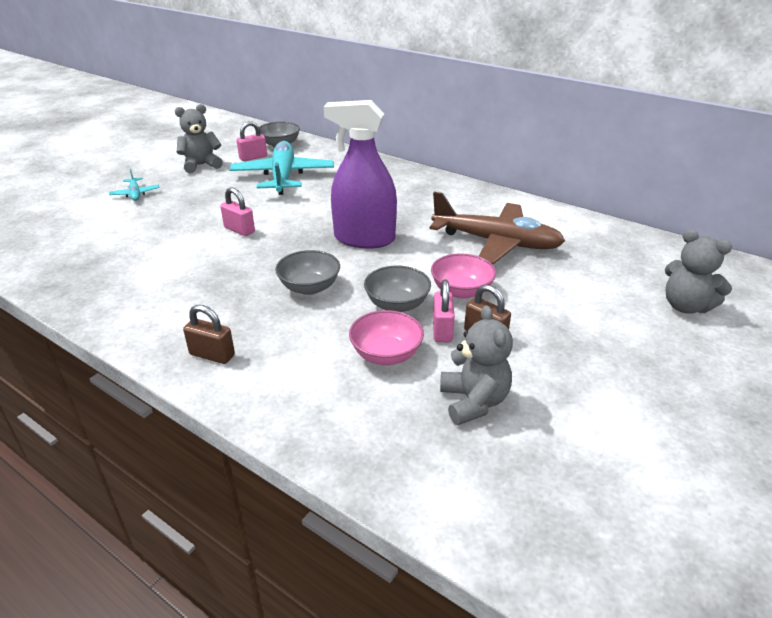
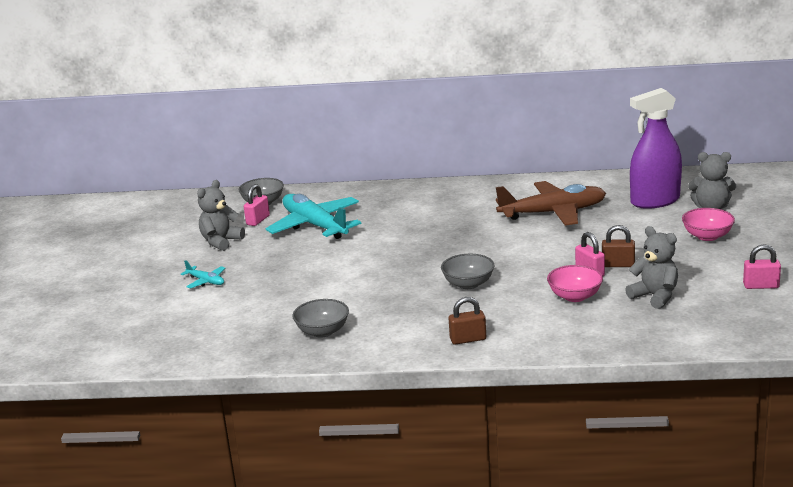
camera: 30 degrees left, 10 degrees down
pink padlock [220,187,255,236] -> pink padlock moved to [743,244,781,289]
purple spray bottle [324,100,397,248] -> purple spray bottle moved to [630,88,682,209]
grey bowl [364,266,431,312] -> grey bowl moved to [292,299,349,338]
pink bowl [431,253,496,299] -> pink bowl moved to [682,208,735,241]

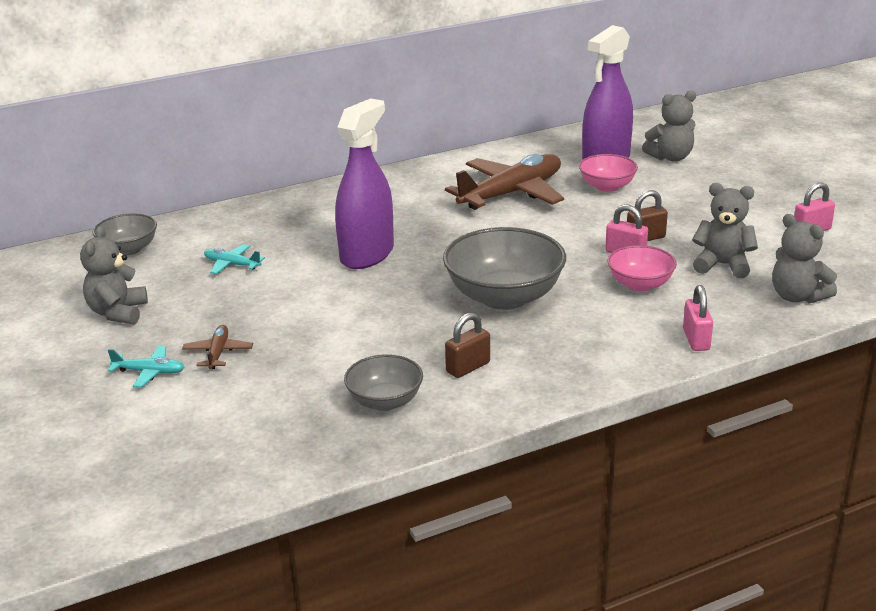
camera: 30 degrees left, 5 degrees up
pink padlock [244,184,270,226] -> pink padlock moved to [683,285,713,351]
turquoise plane [266,194,361,239] -> turquoise plane [204,244,265,274], size x0.44
grey bowl [441,254,494,289] -> grey bowl [443,227,566,310], size x1.77
brown padlock [449,297,486,345] -> brown padlock moved to [445,312,490,378]
pink bowl [682,208,735,241] -> pink bowl moved to [579,154,638,192]
none -> brown plane [182,325,253,369]
none -> purple spray bottle [335,98,394,269]
none -> grey teddy bear [772,214,837,303]

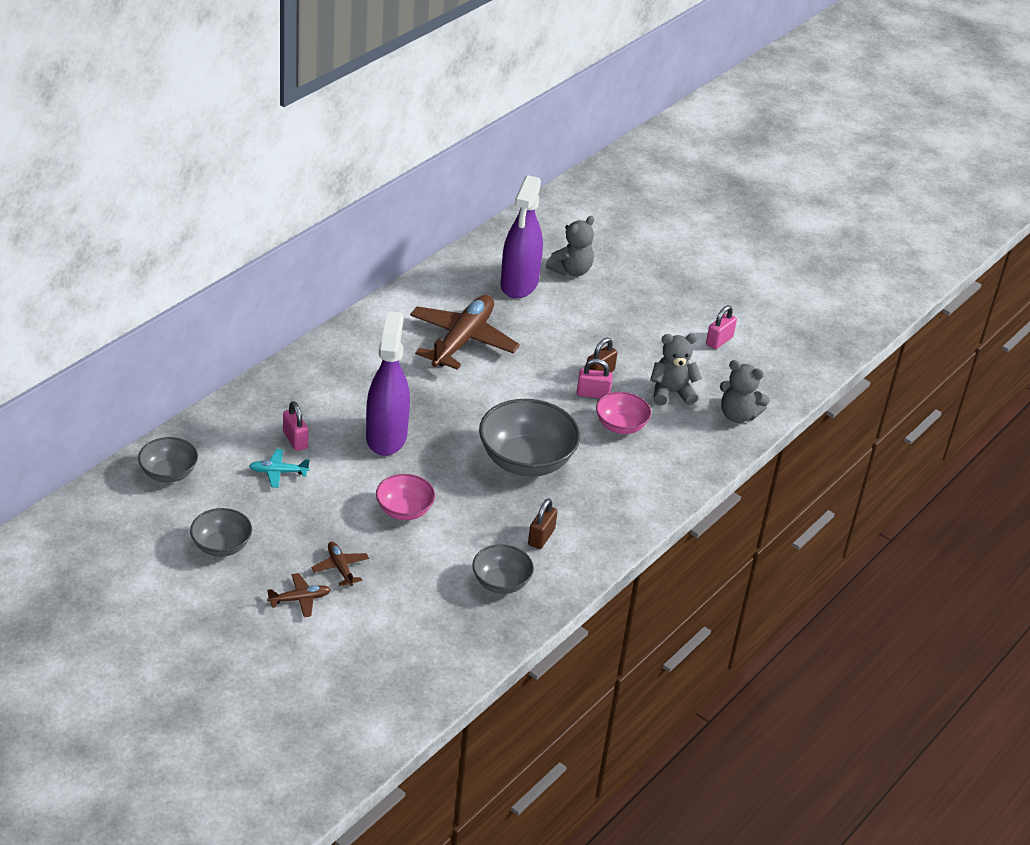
camera: 30 degrees left, 10 degrees up
grey teddy bear [80,226,148,325] -> grey bowl [190,508,252,557]
turquoise plane [108,346,185,388] -> brown plane [267,573,331,617]
pink bowl [579,154,638,192] -> pink bowl moved to [376,474,435,520]
pink padlock [683,285,713,351] -> pink padlock moved to [283,401,308,451]

